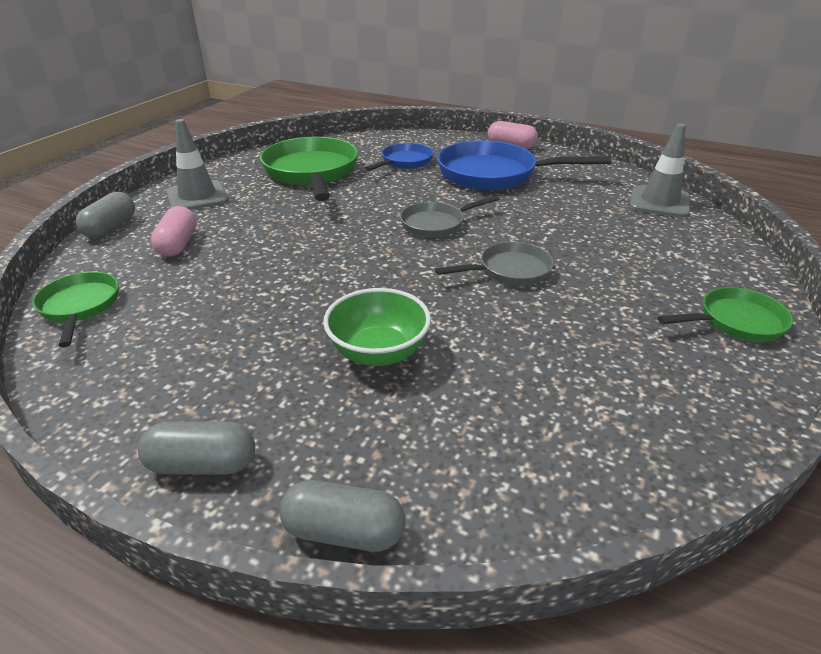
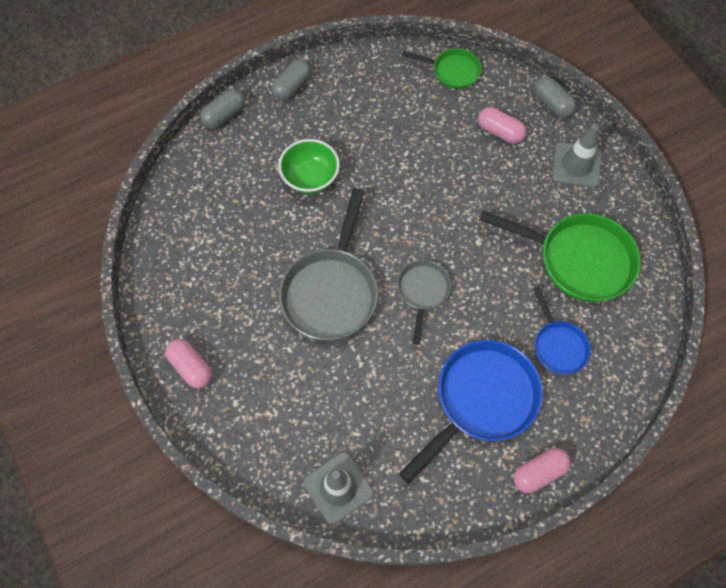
camera: 125 degrees right, 30 degrees up
grey pan [435,242,554,286] -> grey pan [279,188,378,341], size x1.81
green pan [658,287,793,342] -> pink capsule [165,339,212,388]

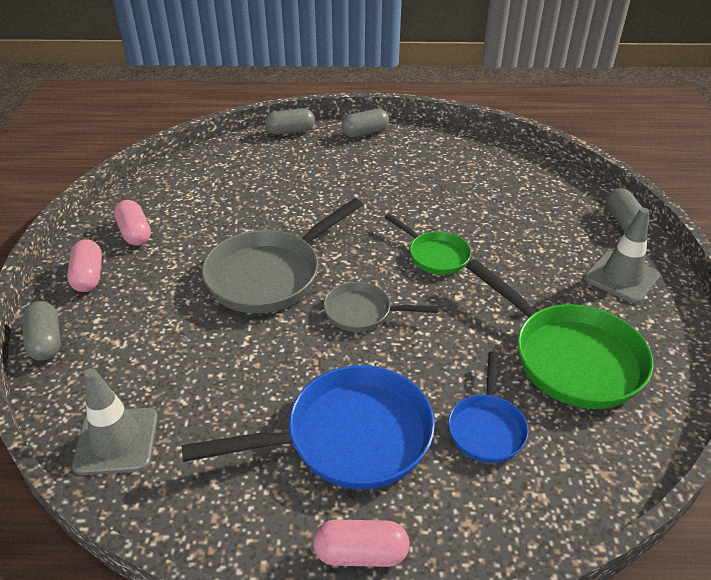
camera: 30 degrees right, 25 degrees down
green bowl [278,139,340,194] -> none
grey pan [397,260,451,345] -> grey pan turned 120 degrees counterclockwise [324,282,438,332]
green pan [402,48,482,89] -> green pan moved to [384,214,471,275]
pink capsule [478,107,526,144] -> pink capsule moved to [114,200,151,246]
none -> grey capsule [22,301,61,361]

